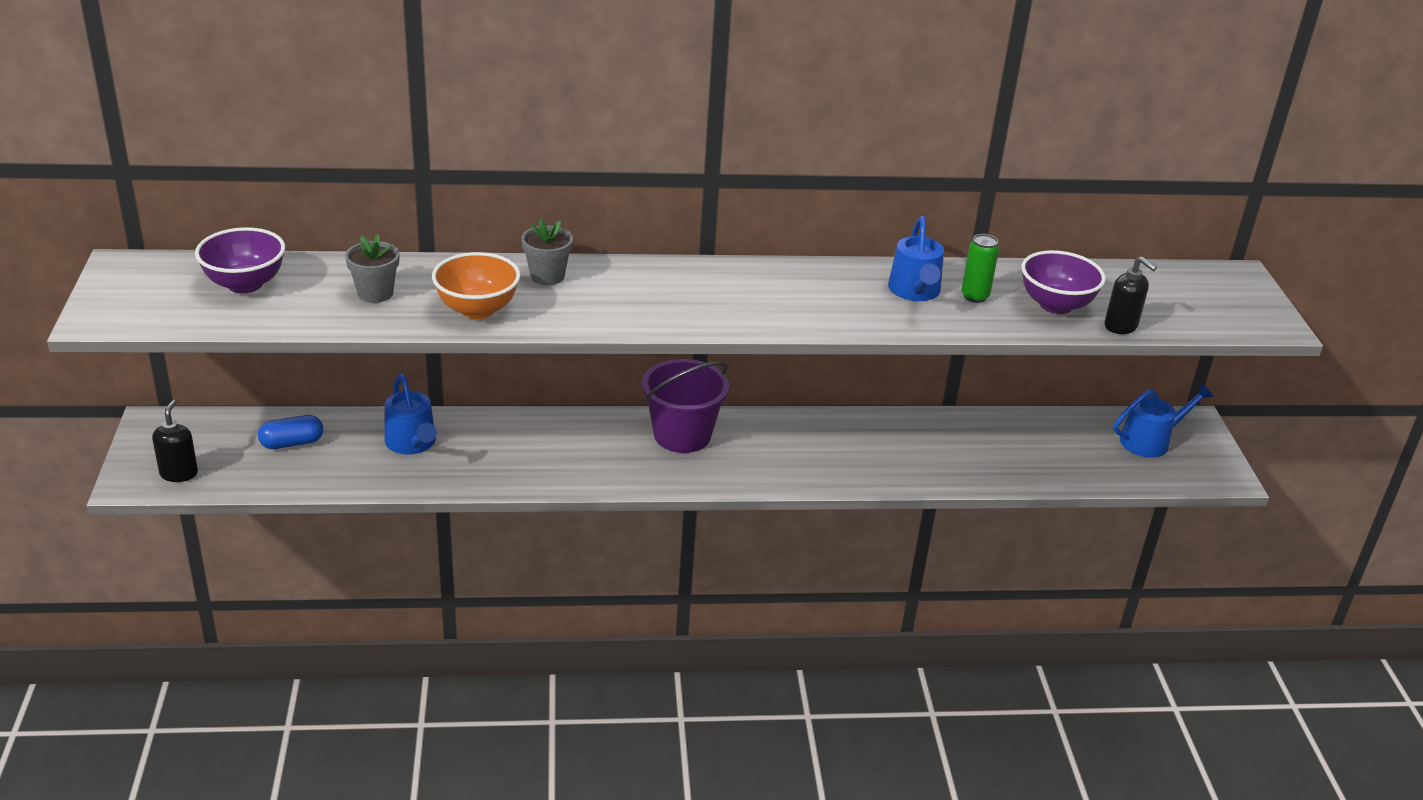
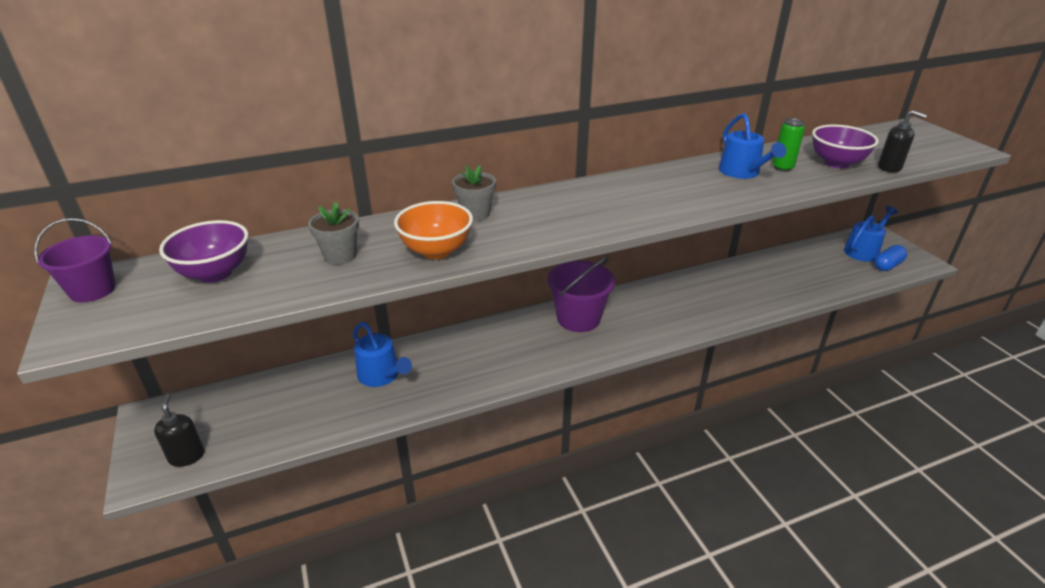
camera: 15 degrees left, 0 degrees up
blue capsule [258,415,323,449] -> blue capsule moved to [874,245,907,271]
none -> purple bucket [34,218,116,302]

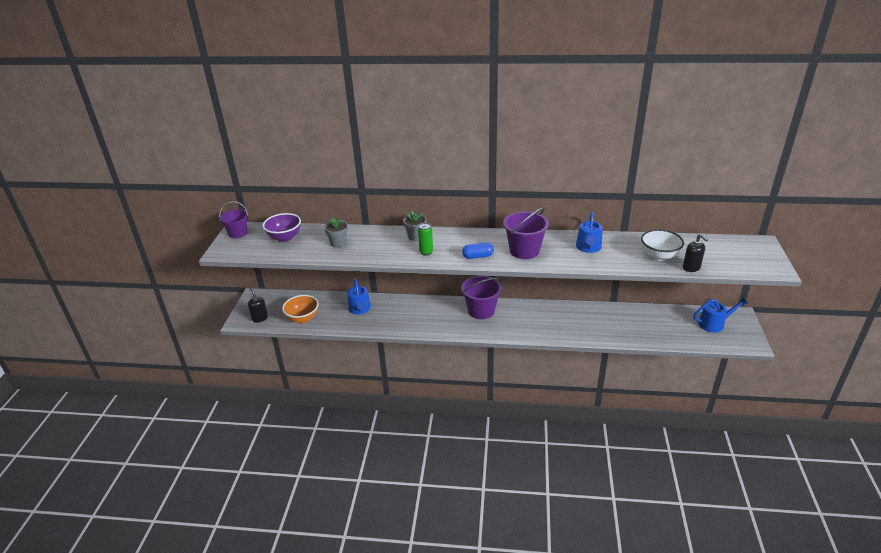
camera: 30 degrees right, 0 degrees up
black soap dispenser [154,393,204,467] -> black soap dispenser turned 45 degrees counterclockwise [248,288,268,323]
orange bowl [394,201,473,259] -> orange bowl moved to [282,295,319,324]
green can [773,118,805,172] -> green can moved to [418,223,433,256]
purple bowl [812,125,879,168] -> white bowl [641,229,684,261]
blue capsule [874,245,907,271] -> blue capsule moved to [462,242,494,259]
none -> purple bucket [503,207,549,259]

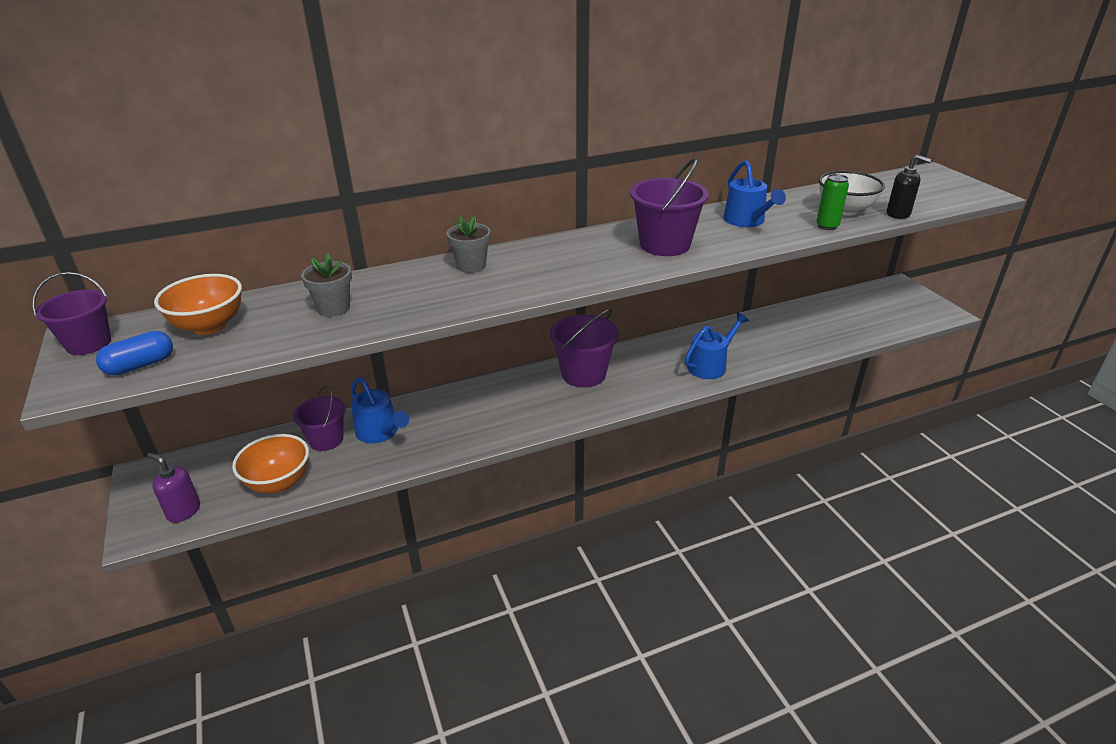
camera: 30 degrees left, 0 degrees up
black soap dispenser [248,288,268,323] -> purple soap dispenser [147,453,200,523]
purple bowl [263,213,301,242] -> orange bowl [154,274,242,335]
green can [418,223,433,256] -> green can moved to [816,174,849,230]
blue capsule [462,242,494,259] -> blue capsule moved to [96,331,173,375]
blue watering can [693,297,748,333] -> blue watering can moved to [685,313,749,379]
none -> purple bucket [293,386,345,451]

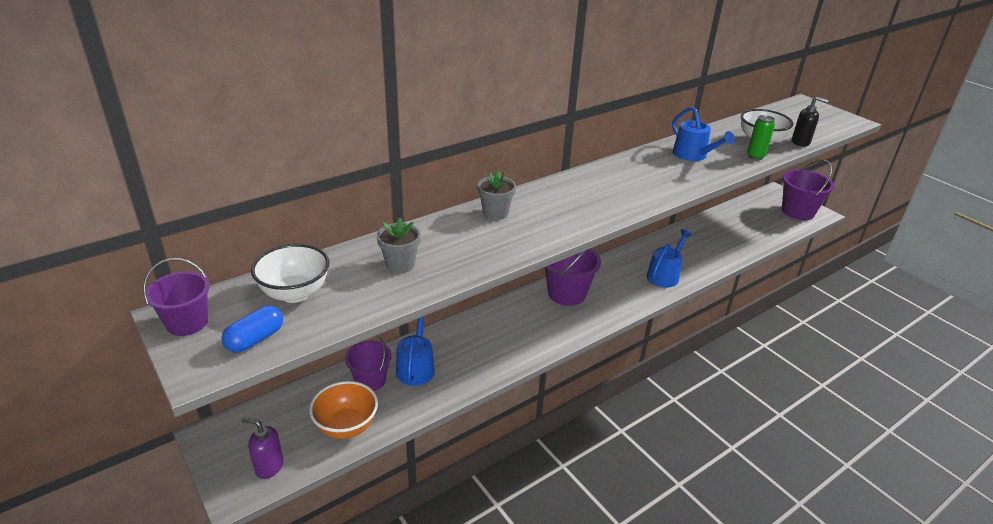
camera: 15 degrees left, 0 degrees up
orange bowl [154,274,242,335] -> white bowl [251,244,329,303]
blue watering can [350,377,409,443] -> blue watering can turned 120 degrees counterclockwise [396,317,435,386]
purple bucket [630,158,709,256] -> purple bucket moved to [782,159,834,220]

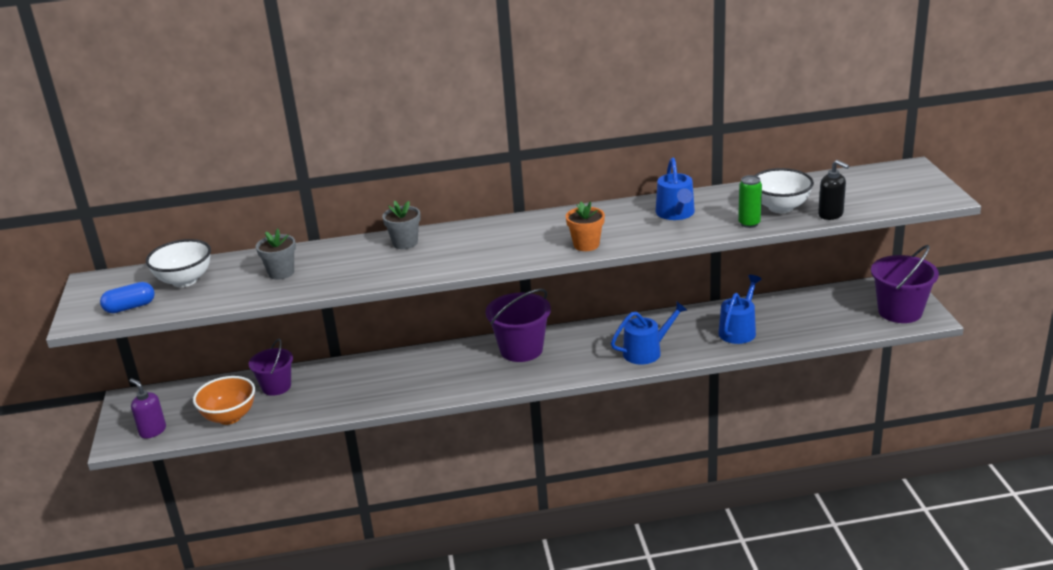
camera: 30 degrees right, 5 degrees down
purple bucket [143,258,210,336] -> none
blue watering can [396,317,435,386] -> blue watering can moved to [718,275,762,344]
none -> orange flower pot [566,201,605,251]

